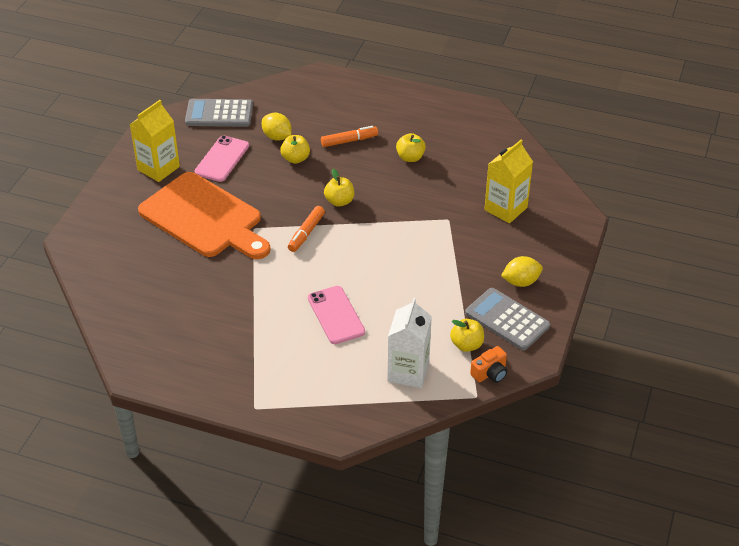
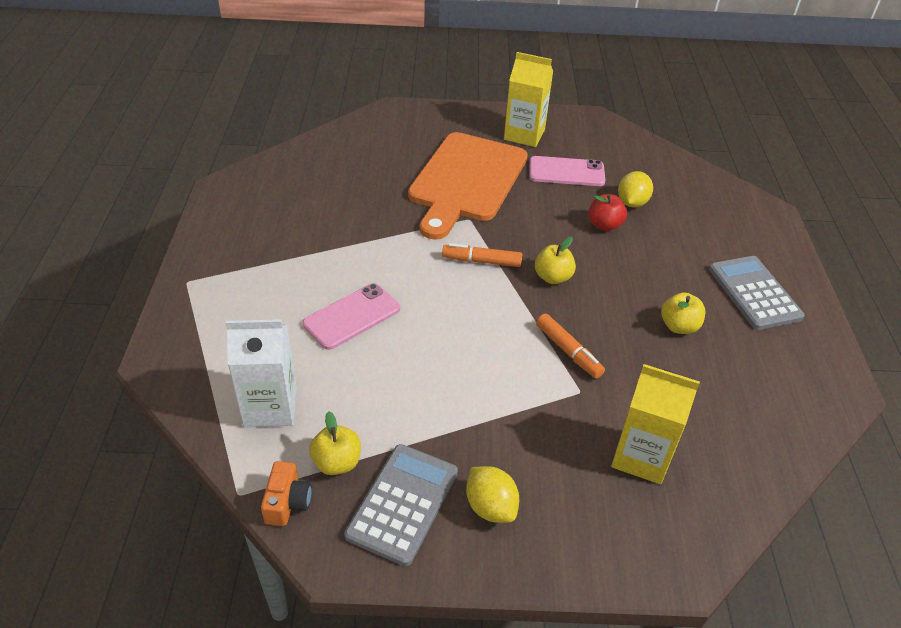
camera: 70 degrees right, 0 degrees up
grey calculator [185,99,253,127] -> grey calculator moved to [709,256,805,330]
yellow apple [280,135,310,164] -> red apple [589,194,627,231]
orange marker [321,126,378,147] -> orange marker moved to [536,314,605,379]
orange camera [470,346,507,383] -> orange camera turned 120 degrees counterclockwise [261,461,312,526]

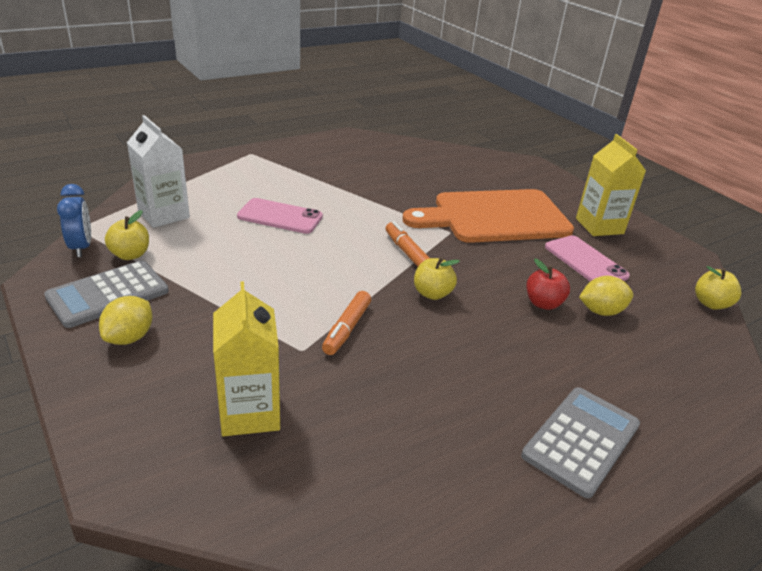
camera: 55 degrees right, 10 degrees down
orange camera [261,461,312,526] -> blue clock [57,184,91,257]
grey calculator [344,444,458,566] -> grey calculator turned 150 degrees clockwise [44,260,168,328]
yellow apple [661,292,705,334] -> yellow apple moved to [695,266,741,310]

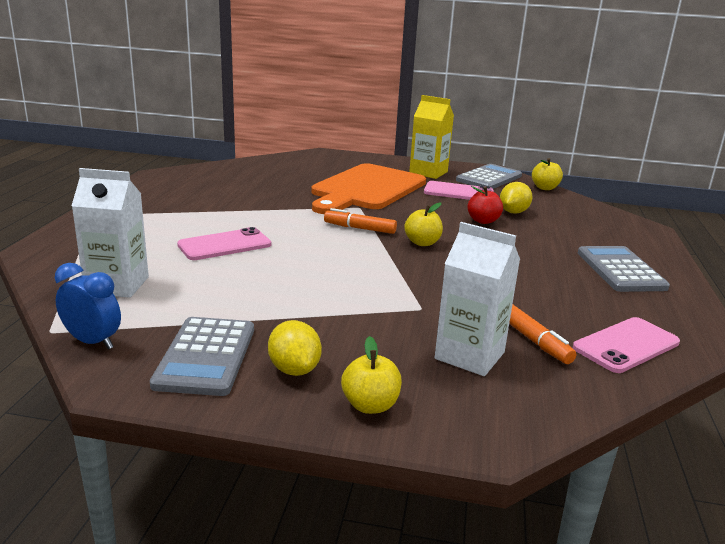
camera: 45 degrees left, 10 degrees down
yellow apple [105,210,149,260] -> yellow apple moved to [341,336,402,414]
yellow carton [213,281,280,436] -> white carton [435,222,520,376]
orange marker [322,291,371,355] -> orange marker moved to [509,304,576,364]
none -> grey calculator [456,164,522,189]
none -> pink phone [573,317,680,373]

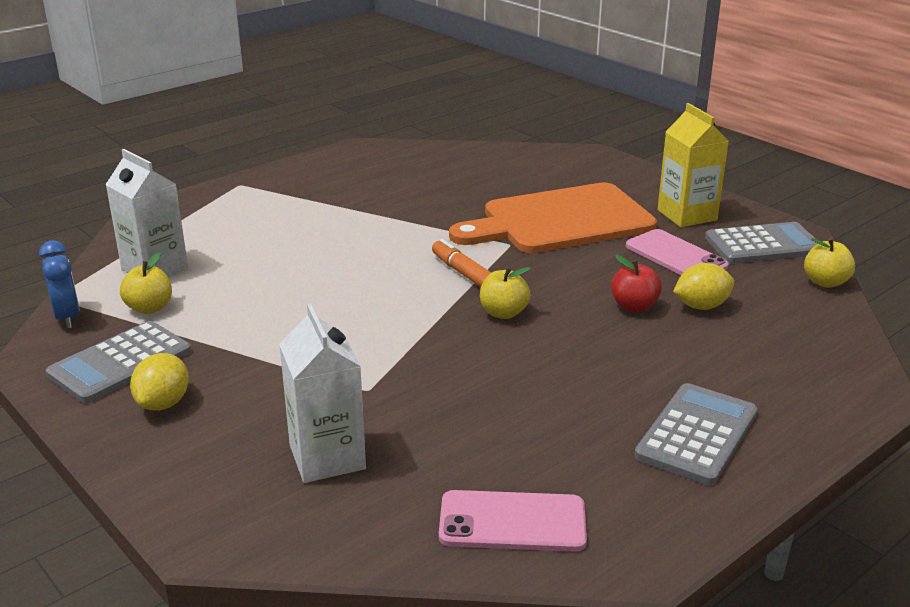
camera: 40 degrees right, 5 degrees up
pink phone [177,227,271,260] -> none
yellow apple [341,336,402,414] -> yellow apple moved to [120,252,172,314]
orange marker [509,304,576,364] -> none

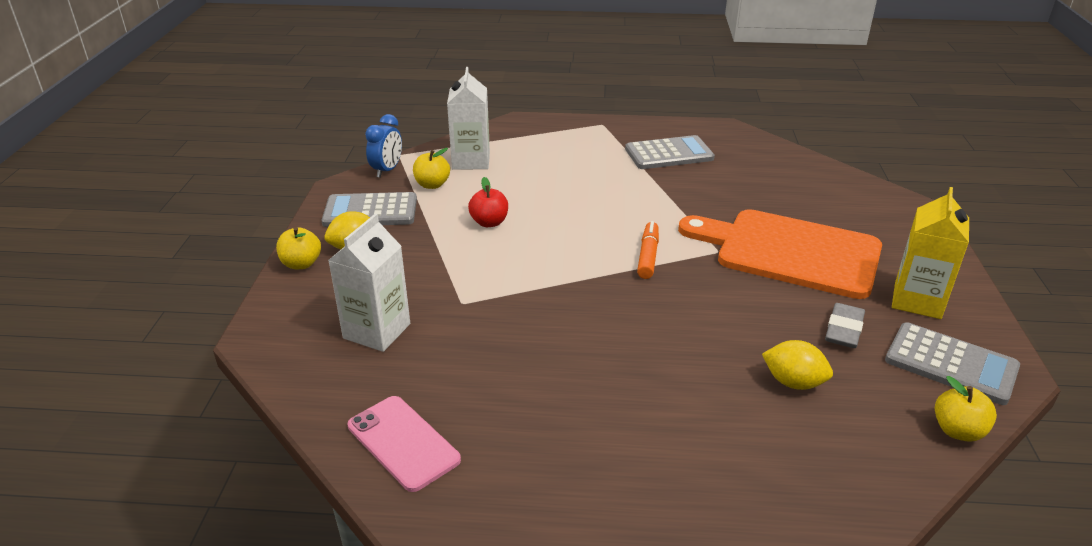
camera: 45 degrees right, 5 degrees up
yellow apple [480,267,531,319] -> yellow apple moved to [276,227,321,269]
red apple [611,255,662,312] -> red apple moved to [468,177,508,227]
pink phone [626,229,729,275] -> grey eraser [825,303,865,348]
grey calculator [634,383,757,485] -> grey calculator moved to [625,135,715,169]

